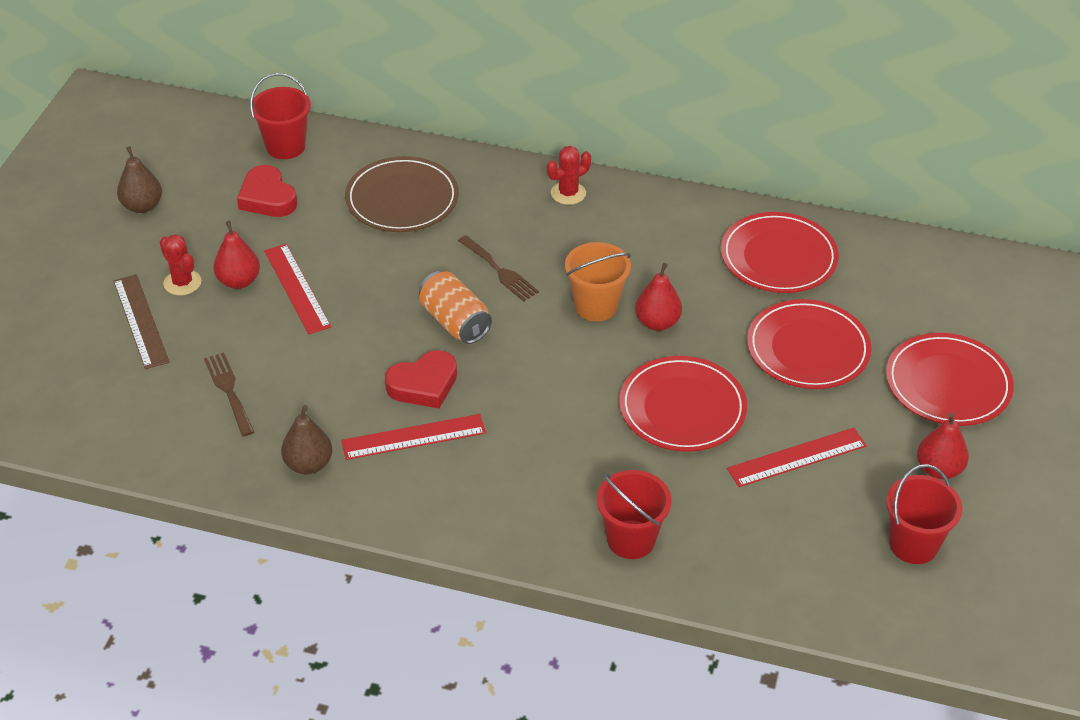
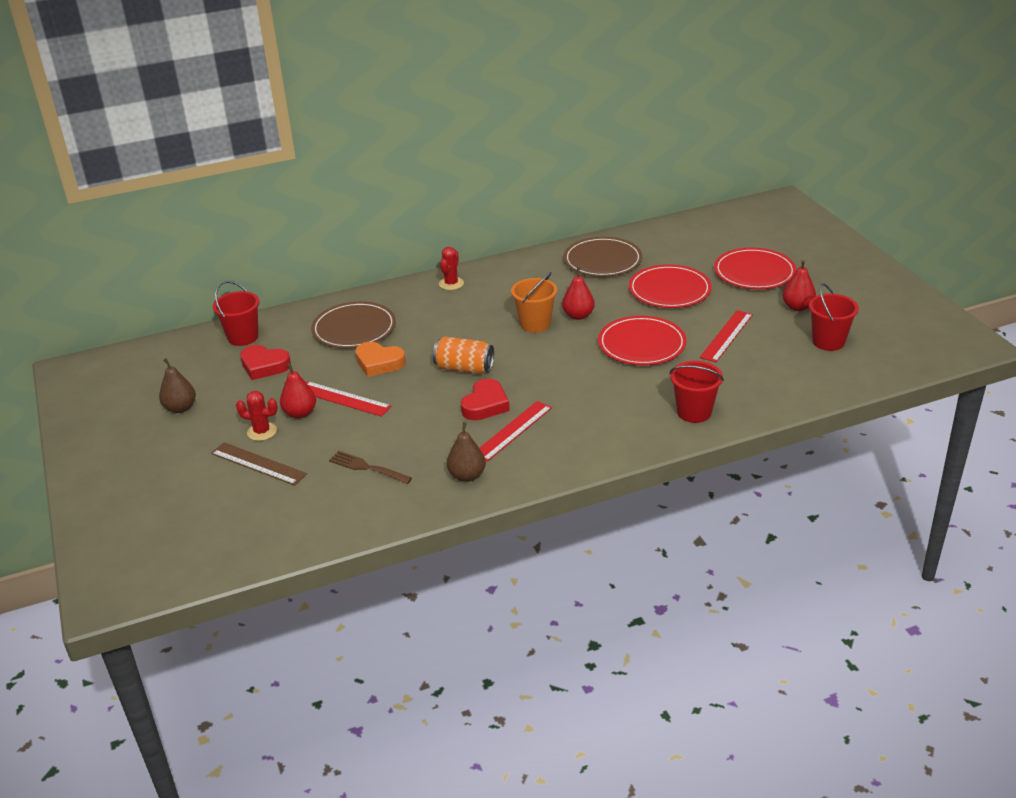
camera: 35 degrees left, 10 degrees down
brown fork [458,235,539,301] -> none
red plate [721,212,839,293] -> brown plate [564,237,642,277]
none -> orange heart [355,342,406,377]

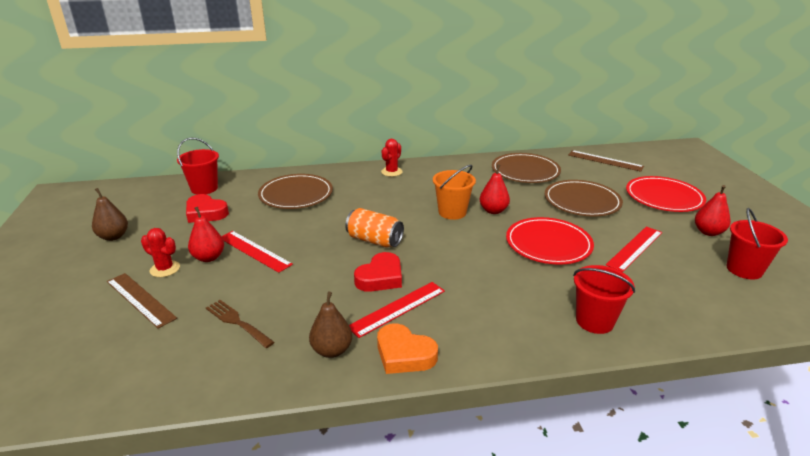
camera: 10 degrees right, 5 degrees down
orange heart [355,342,406,377] -> orange heart moved to [377,323,438,374]
red plate [629,265,712,308] -> brown plate [545,180,623,216]
none -> brown ruler [568,150,644,172]

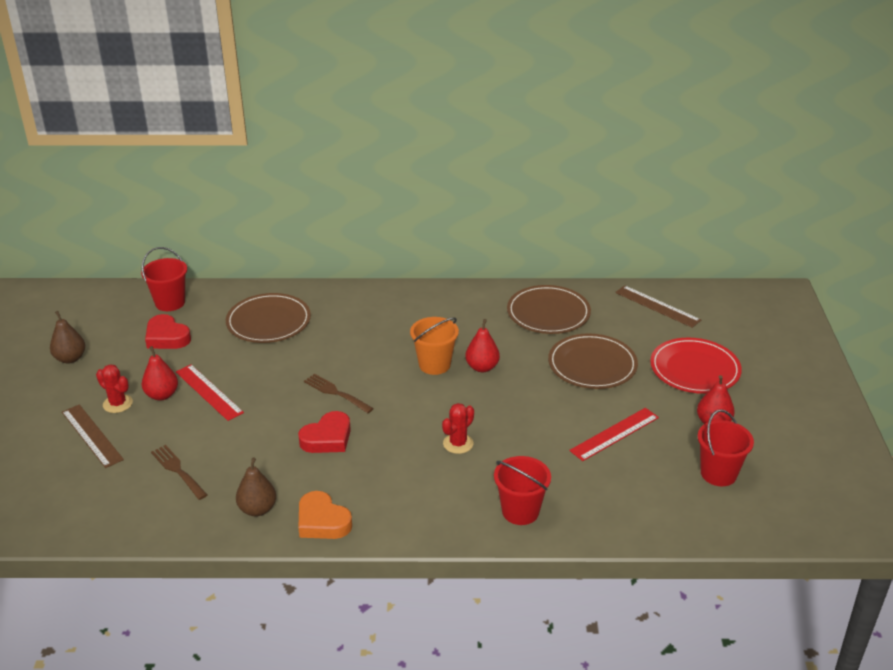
camera: 10 degrees right, 5 degrees up
orange can [345,208,404,248] -> brown fork [304,374,374,413]
red ruler [349,282,445,338] -> none
red cactus [381,139,403,177] -> red cactus moved to [442,403,474,454]
red plate [506,217,594,265] -> none

